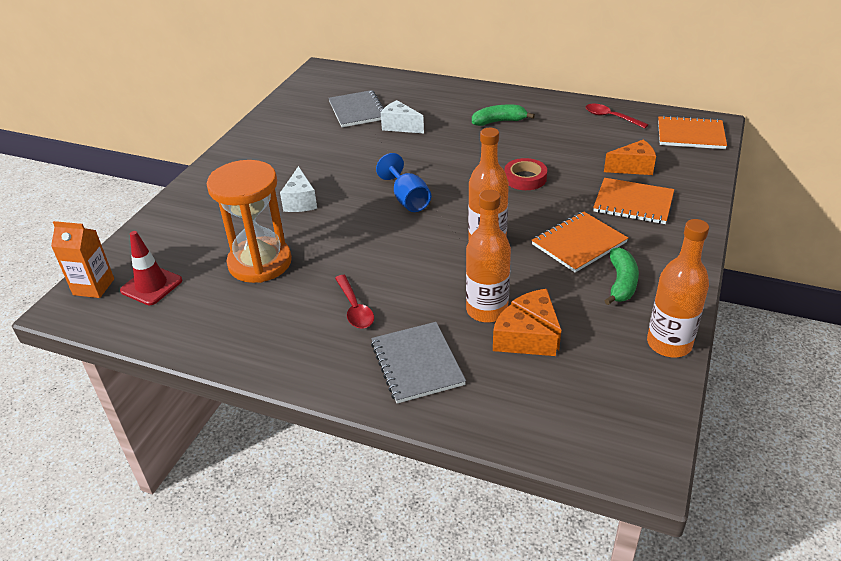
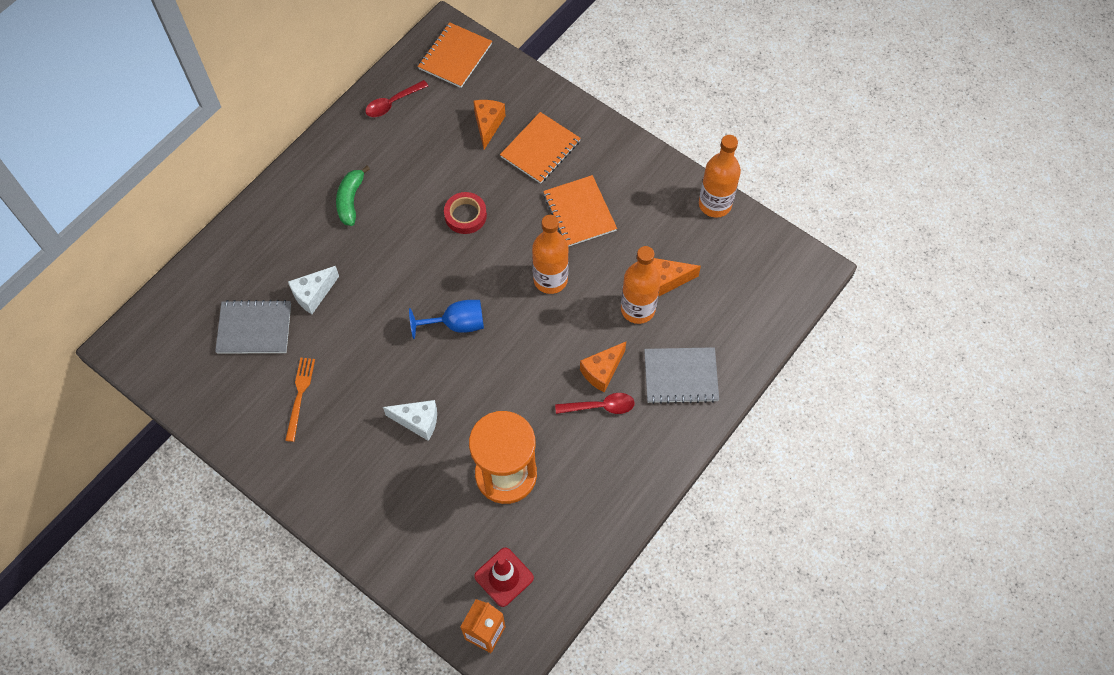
camera: 75 degrees left, 25 degrees up
orange cheese [493,305,558,356] -> orange cheese moved to [580,342,626,393]
green banana [604,247,639,305] -> none
none -> orange fork [285,357,315,442]

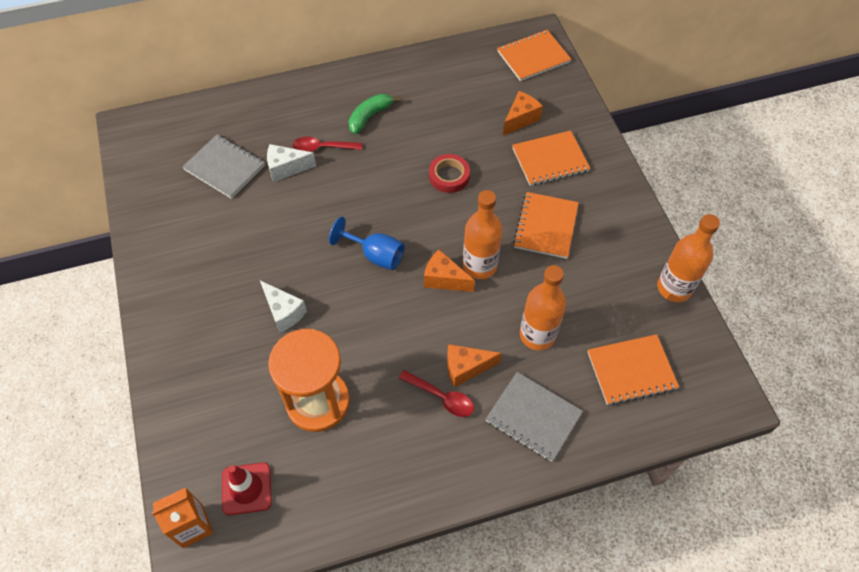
camera: 35 degrees right, 5 degrees down
orange fork [285,357,315,442] -> none
red spoon [365,80,428,117] -> red spoon moved to [292,137,362,152]
orange cheese [652,258,701,297] -> orange cheese moved to [424,250,475,292]
none -> orange notebook [588,334,679,405]

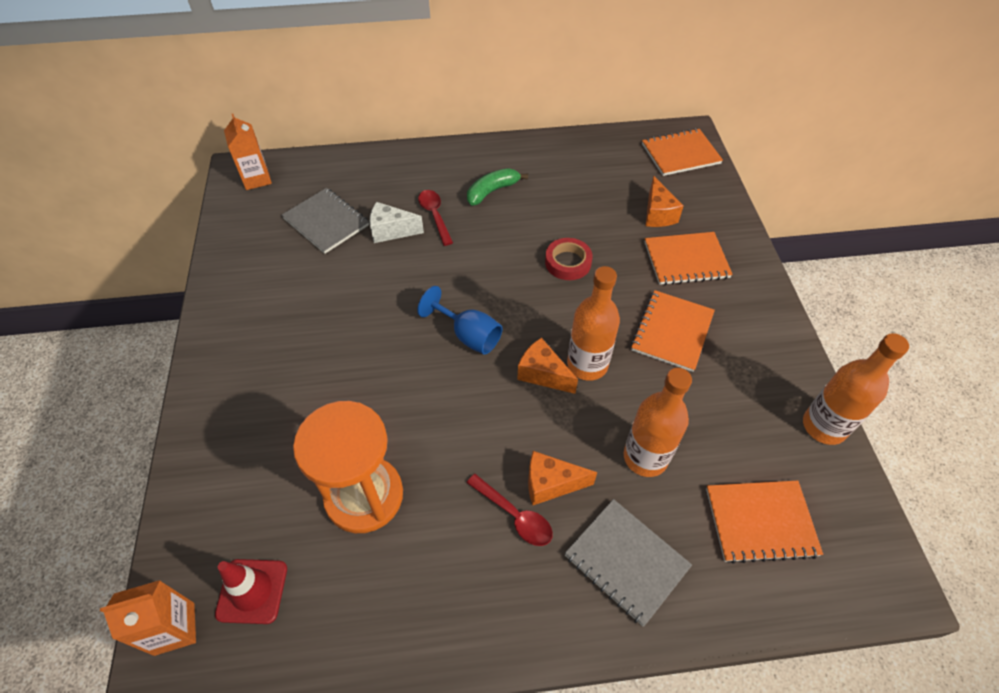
camera: 10 degrees right, 5 degrees down
white cheese [260,281,307,333] -> none
red spoon [292,137,362,152] -> red spoon turned 60 degrees clockwise [418,190,453,246]
orange cheese [503,91,543,136] -> orange cheese turned 120 degrees clockwise [646,176,683,227]
none -> orange carton [224,114,272,190]

